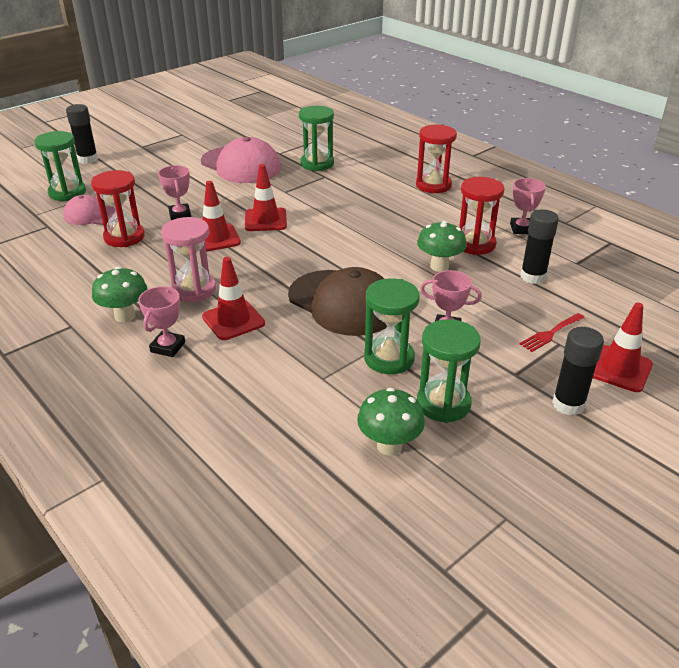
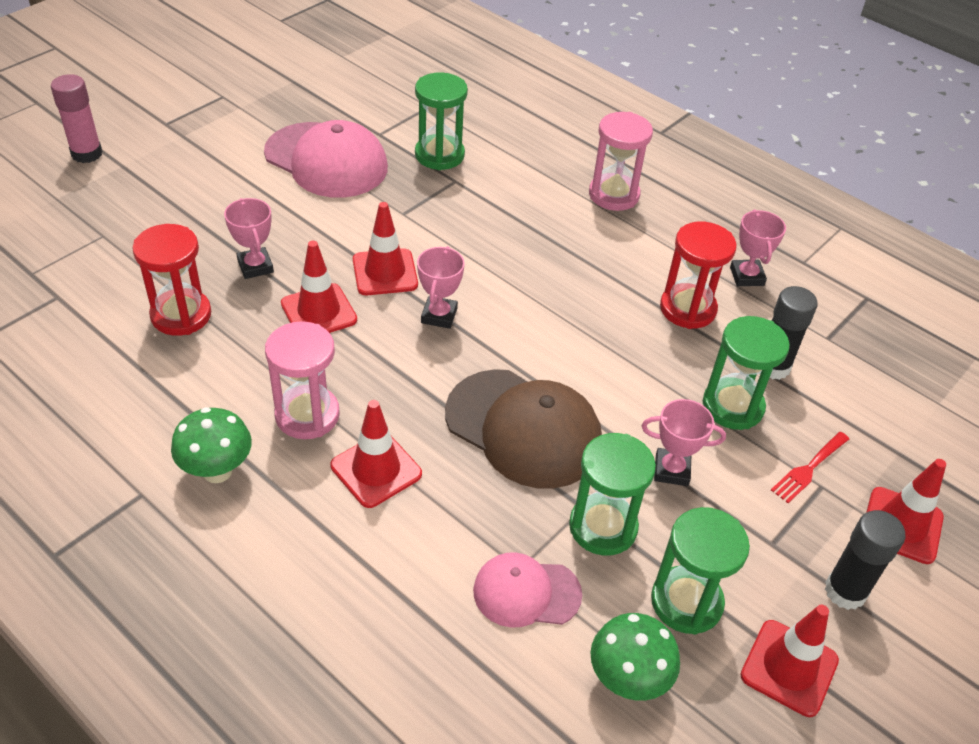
camera: 10 degrees left, 10 degrees up
green hourglass [34,131,86,201] -> green hourglass moved to [703,316,790,430]
pink cap [63,195,116,225] -> pink cap moved to [473,552,582,628]
black glue stick [66,104,98,164] -> pink glue stick [51,74,103,163]
pink trophy [138,286,185,357] -> pink trophy moved to [417,246,465,329]
red hourglass [416,124,457,193] -> pink hourglass [589,112,653,211]
green mushroom [417,221,467,272] -> none
none -> red traffic cone [740,605,839,717]

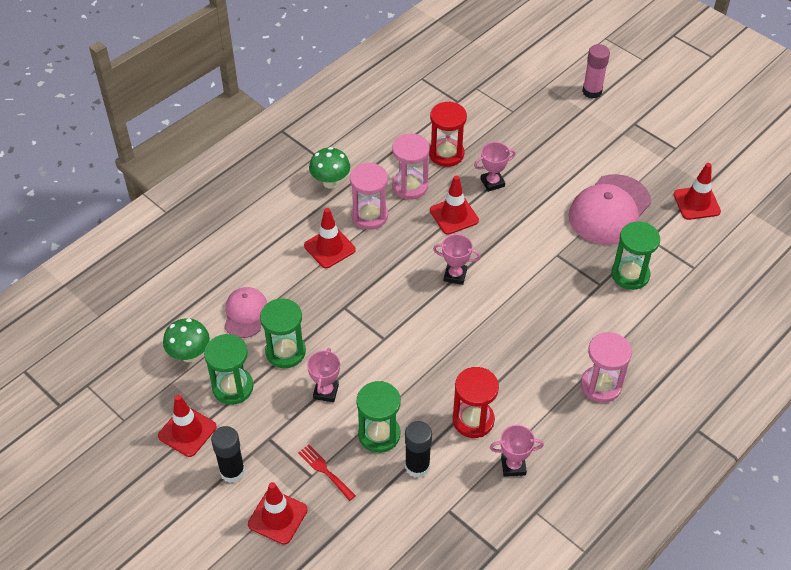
camera: 95 degrees right, 5 degrees up
red traffic cone [353,202,418,295] -> red traffic cone moved to [674,163,721,220]
brown cap [445,369,602,489] -> none
none -> pink hourglass [392,134,430,200]

